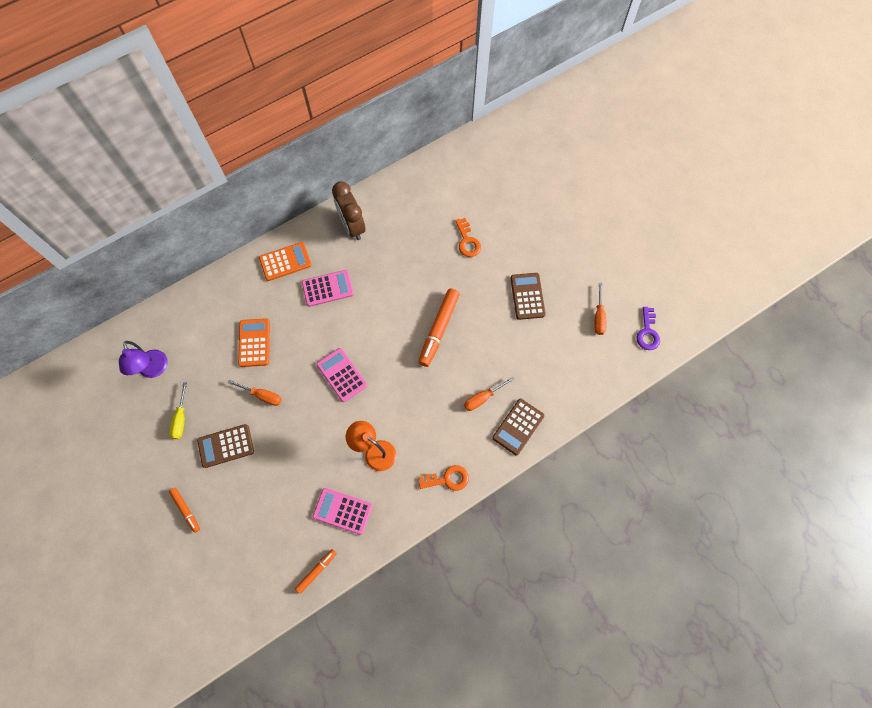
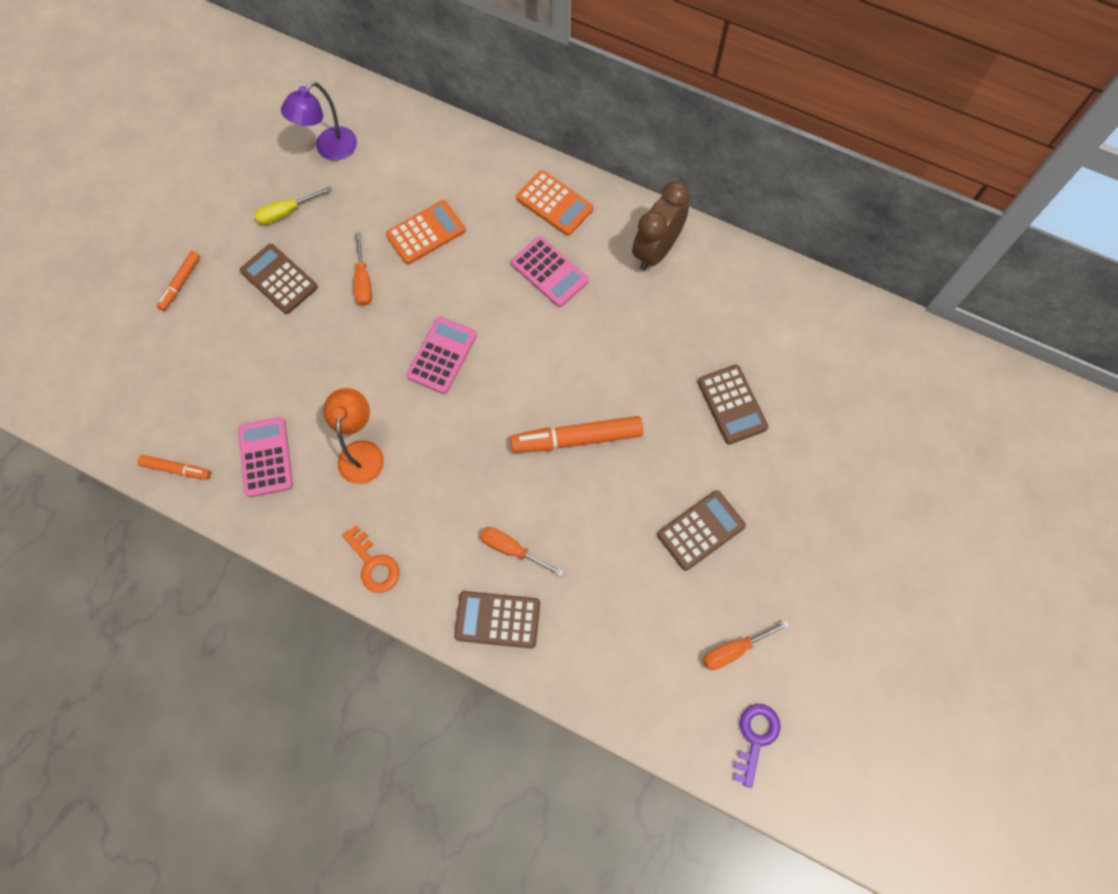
camera: 60 degrees right, 0 degrees up
orange key [455,218,481,257] -> brown calculator [698,365,768,444]
purple key [636,307,660,350] -> purple key turned 135 degrees clockwise [733,704,781,788]

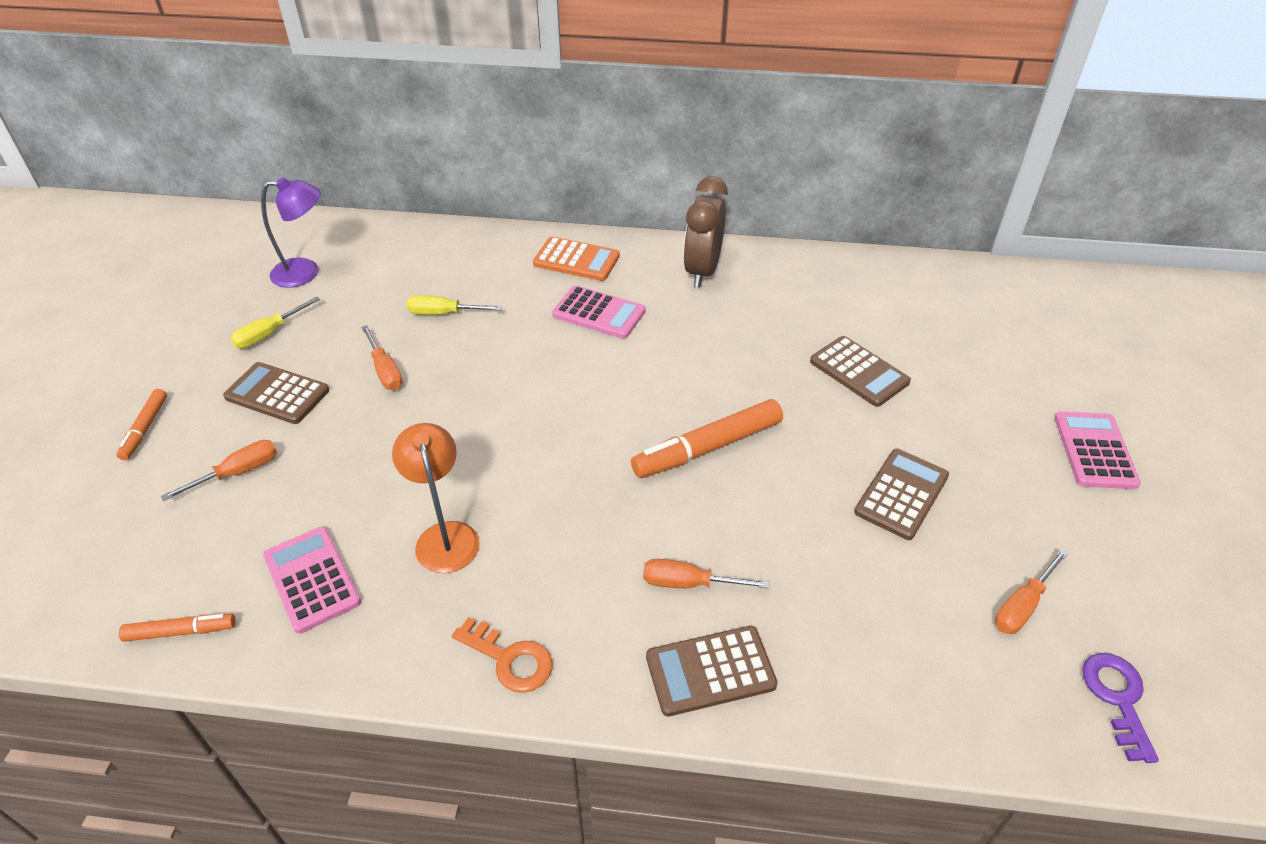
camera: 20 degrees left, 25 degrees down
purple lamp [281,82,357,161] -> purple lamp turned 120 degrees counterclockwise [261,177,320,288]
orange calculator [386,200,466,264] -> yellow screwdriver [407,295,502,315]
pink calculator [406,316,477,394] -> pink calculator moved to [1054,411,1141,489]
none -> orange screwdriver [161,440,277,501]

